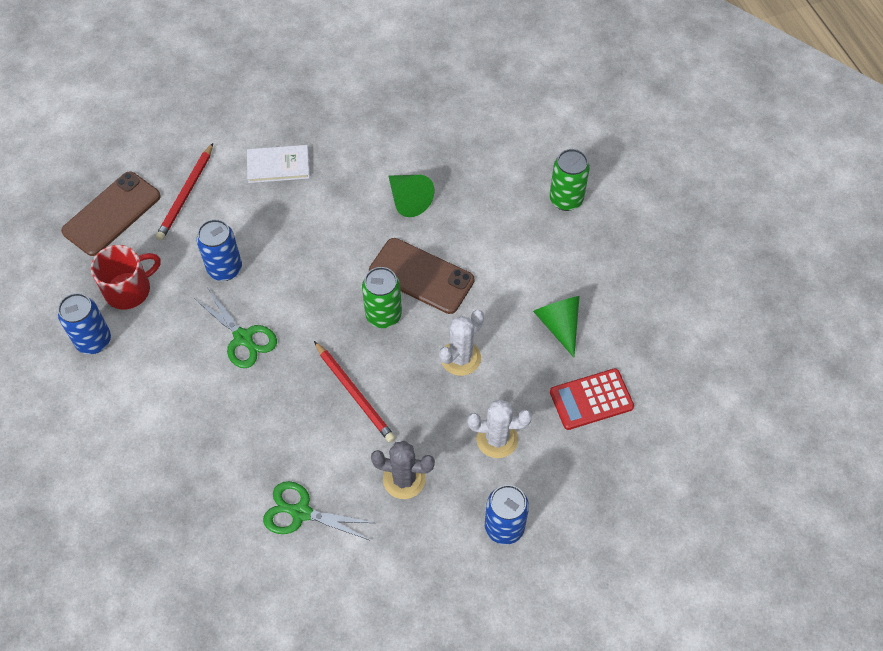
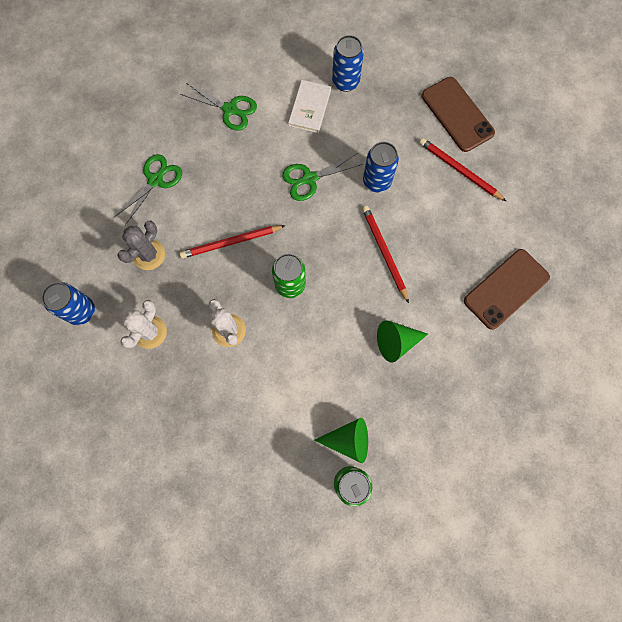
camera: 110 degrees right, 15 degrees up
red mug [91,245,161,309] -> none
white book [247,145,310,183] -> white book moved to [288,80,331,133]
brown phone [369,238,474,314] -> brown phone moved to [464,249,550,330]
green cone [533,296,580,357] -> green cone moved to [314,418,368,463]
red calculator [550,368,634,430] -> none
none -> green scissors [180,83,257,131]
none -> red pencil [362,206,409,303]

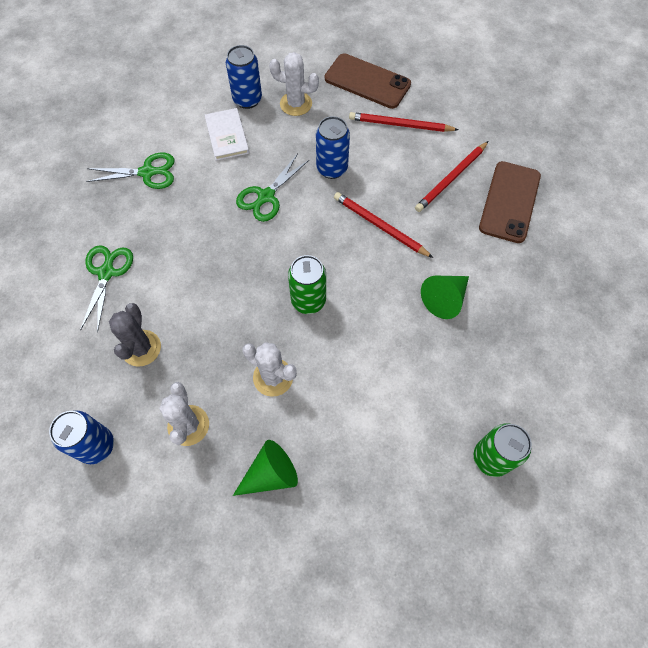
camera: 30 degrees left, 10 degrees down
red pencil [180,225,286,258] -> red pencil moved to [415,141,489,212]
green cone [314,418,368,463] -> green cone moved to [233,440,298,496]
none -> white cactus [269,52,319,116]

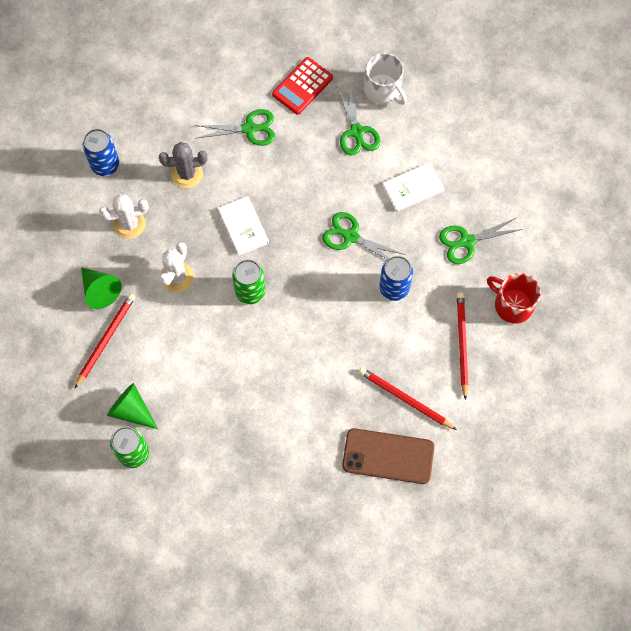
camera: 80 degrees right, 5 degrees up
blue can [226,45,262,109] -> none
white cactus [269,52,319,116] -> green scissors [439,217,523,264]
brown phone [325,53,411,109] -> red mug [487,273,541,324]
red pencil [334,192,433,258] -> red pencil moved to [75,293,136,388]
green cone [421,276,469,319] -> green cone moved to [107,383,158,429]
none -> white book [218,196,269,255]
none -> red calculator [272,57,333,115]
none -> white mug [364,53,407,105]

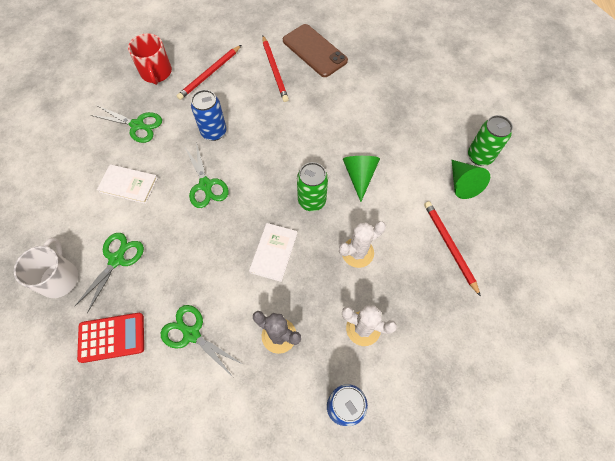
camera: 140 degrees left, 5 degrees down
red pencil [75,293,136,388] -> red pencil turned 90 degrees clockwise [424,201,481,297]
green cone [81,267,121,309] -> green cone moved to [343,156,380,202]

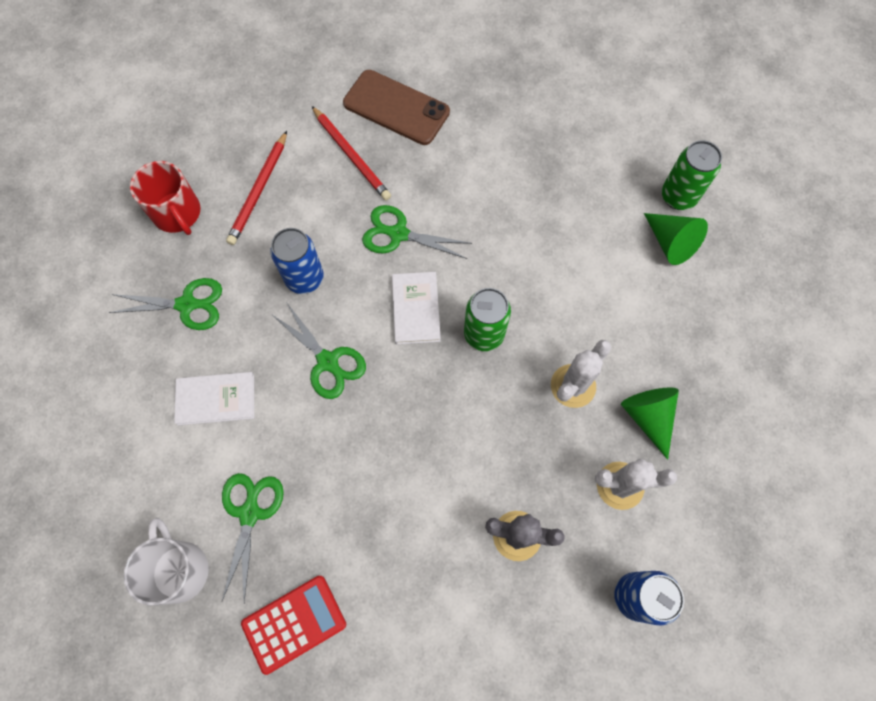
camera: 20 degrees left, 5 degrees up
green scissors [161,305,244,377] -> green scissors moved to [362,205,472,259]
white book [249,223,297,282] -> white book moved to [392,272,441,345]
green cone [343,156,380,202] -> green cone moved to [621,387,679,460]
red pencil [424,201,481,297] -> none

